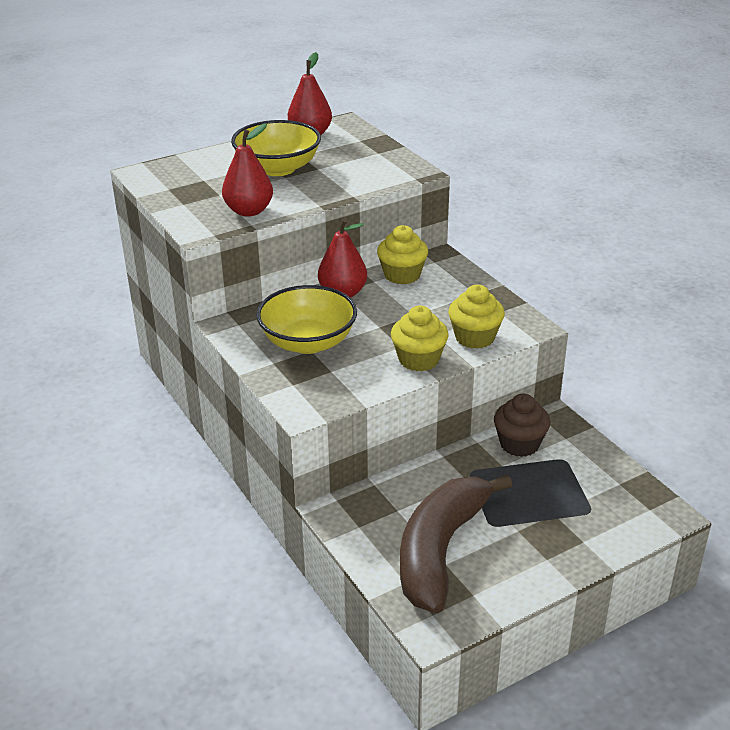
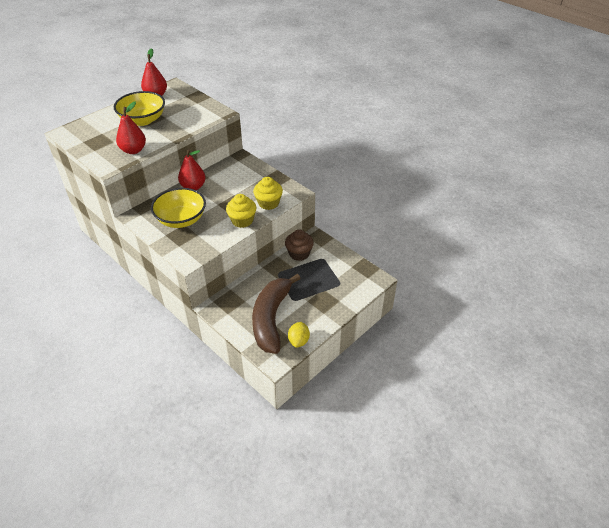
camera: 15 degrees left, 10 degrees up
yellow cupcake [377,225,428,285] -> none
none -> yellow lemon [288,322,310,348]

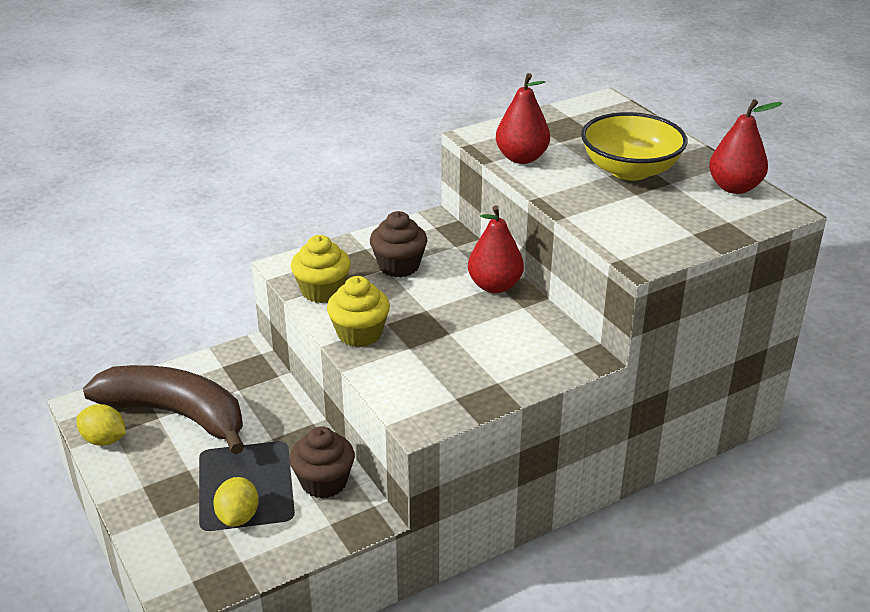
camera: 105 degrees right, 10 degrees down
yellow bowl [151,188,206,228] -> brown cupcake [370,211,427,277]
yellow cupcake [253,177,283,210] -> yellow cupcake moved to [291,235,351,303]
none -> yellow lemon [213,477,259,527]

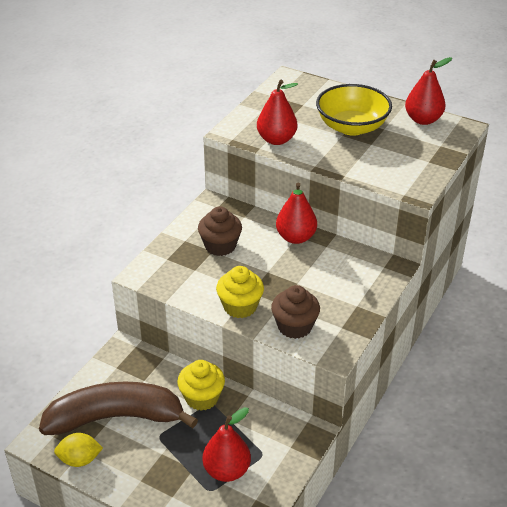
camera: 30 degrees left, 5 degrees up
yellow lemon [213,477,259,527] -> red pear [202,407,251,482]
brown cupcake [290,426,355,499] -> brown cupcake moved to [271,285,320,339]
yellow cupcake [291,235,351,303] -> yellow cupcake moved to [177,360,225,411]

